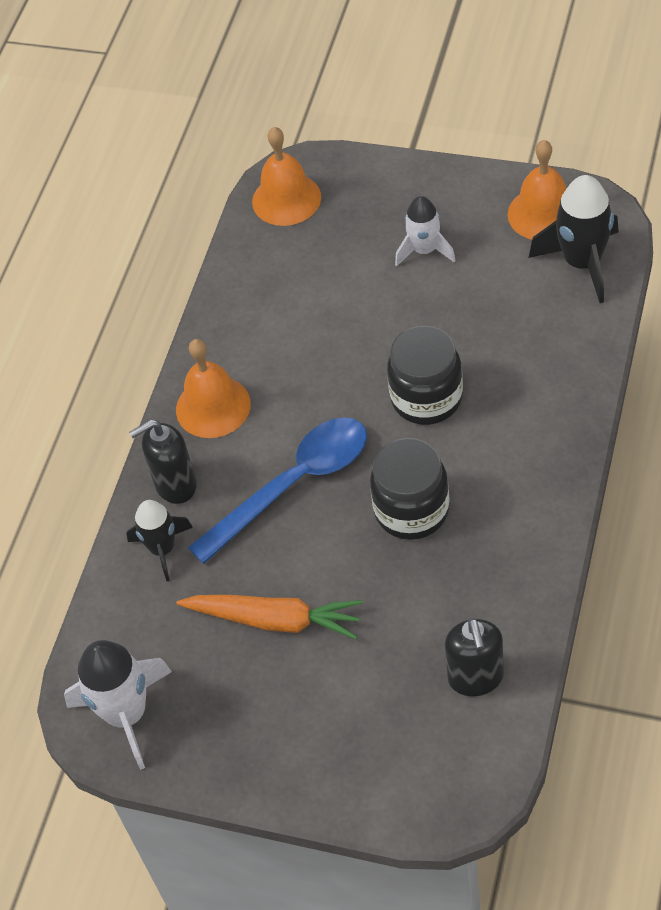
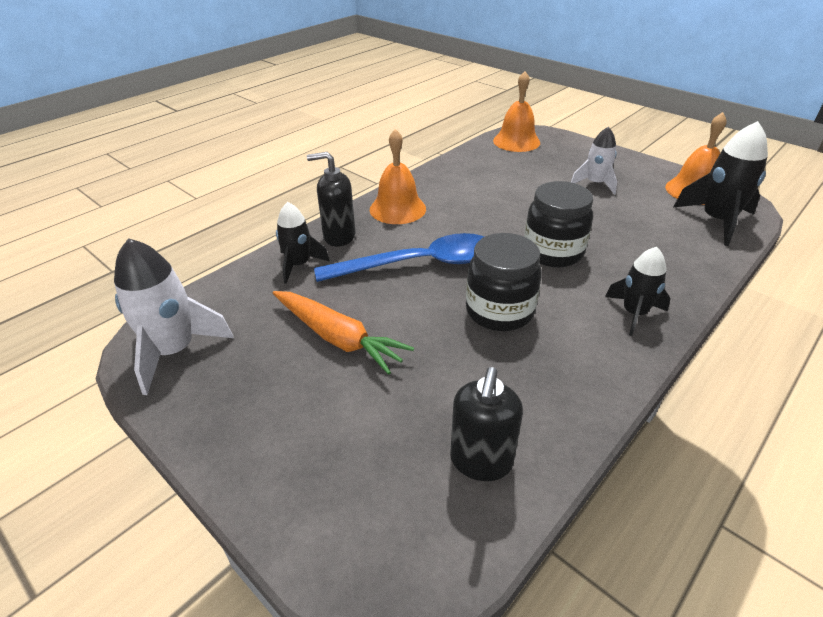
camera: 20 degrees right, 15 degrees down
none -> black rocket [605,247,670,336]

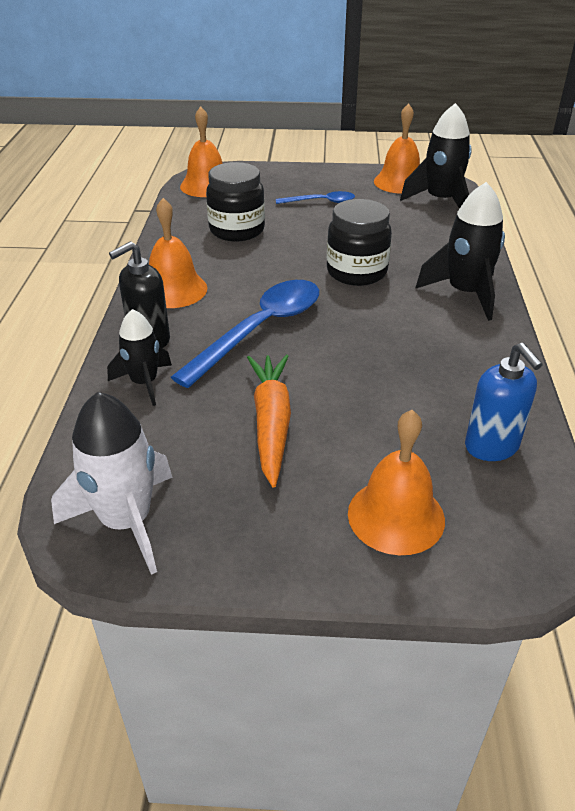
camera: 40 degrees left, 0 degrees up
orange carrot [273,291,414,375] -> orange carrot turned 90 degrees counterclockwise [247,355,291,488]
black soap dispenser [450,367,523,481] -> blue soap dispenser [465,343,543,461]
black jar [466,233,542,331] -> black jar moved to [206,162,265,241]
white rocket [571,127,617,195] -> blue spoon [276,191,355,204]
black rocket [605,247,670,336] -> black rocket [415,182,505,321], size x1.56
none -> orange bell [348,410,445,555]

